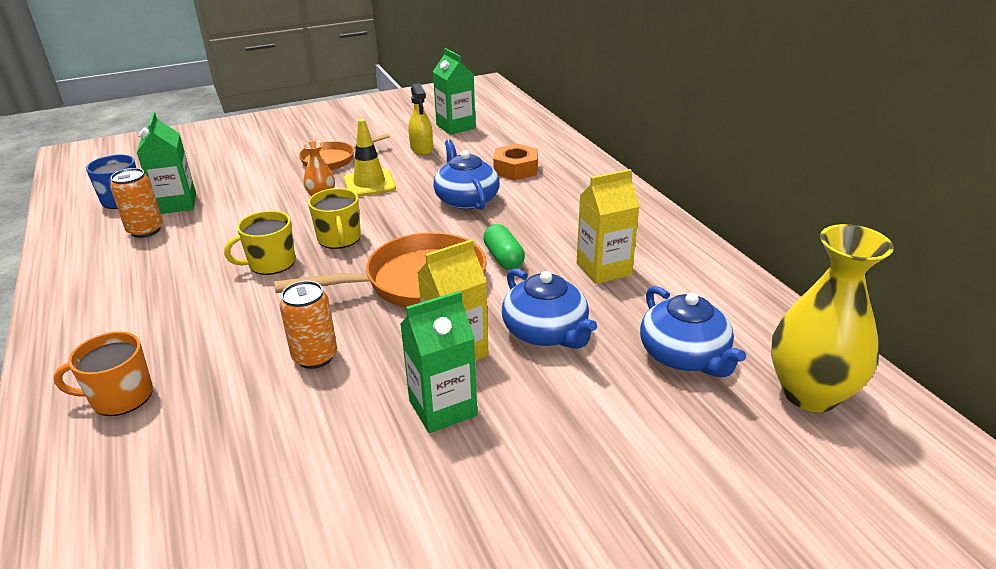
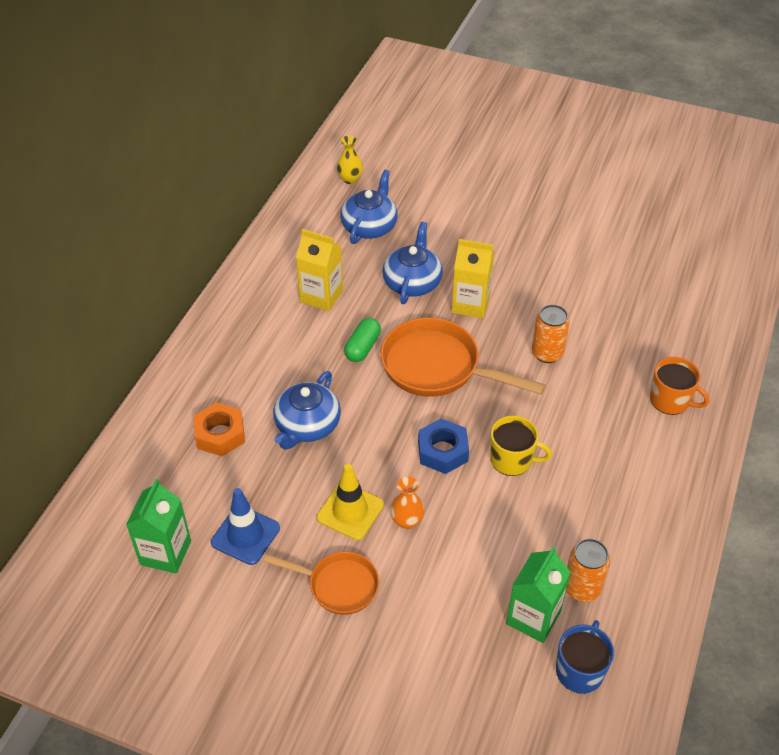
camera: 135 degrees left, 15 degrees up
yellow mug [308,188,361,249] -> blue nut [418,418,469,474]
green carton [400,291,477,433] -> none
yellow spray bottle [408,83,433,155] -> blue traffic cone [211,488,280,565]
yellow vase [771,224,894,412] -> yellow vase [337,136,363,184], size x0.48

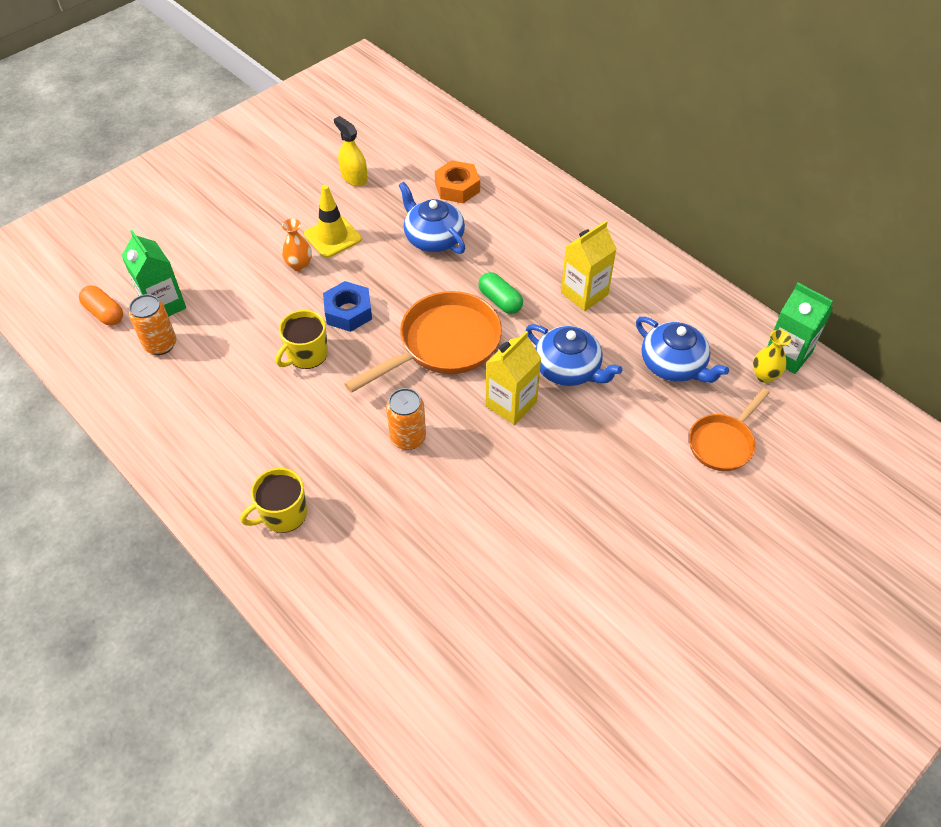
camera: 115 degrees right, 5 degrees up
green carton [126,479,191,573] -> green carton moved to [767,283,833,374]
blue traffic cone [211,488,280,565] -> yellow spray bottle [334,116,368,186]
orange pan [264,552,379,615] -> orange pan moved to [689,388,770,471]
blue mug [556,620,614,694] -> orange capsule [79,285,123,326]
orange mug [650,357,710,415] -> yellow mug [240,468,307,533]

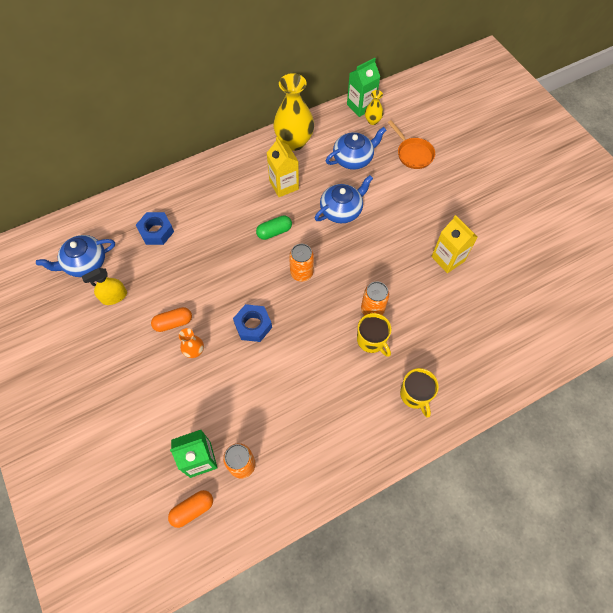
camera: 75 degrees left, 10 degrees up
yellow mug [276,310,328,369] -> yellow mug moved to [357,313,392,357]
yellow traffic cone [304,185,362,258] -> orange capsule [151,307,192,332]
orange pan [344,291,502,393] -> orange can [289,244,314,282]
blue teapot [399,182,465,254] -> blue teapot moved to [36,235,115,277]
orange nut [435,160,480,203] -> blue nut [136,212,174,245]
yellow carton [485,331,542,425] -> yellow carton moved to [431,215,477,273]
none -> yellow vase [273,73,314,151]

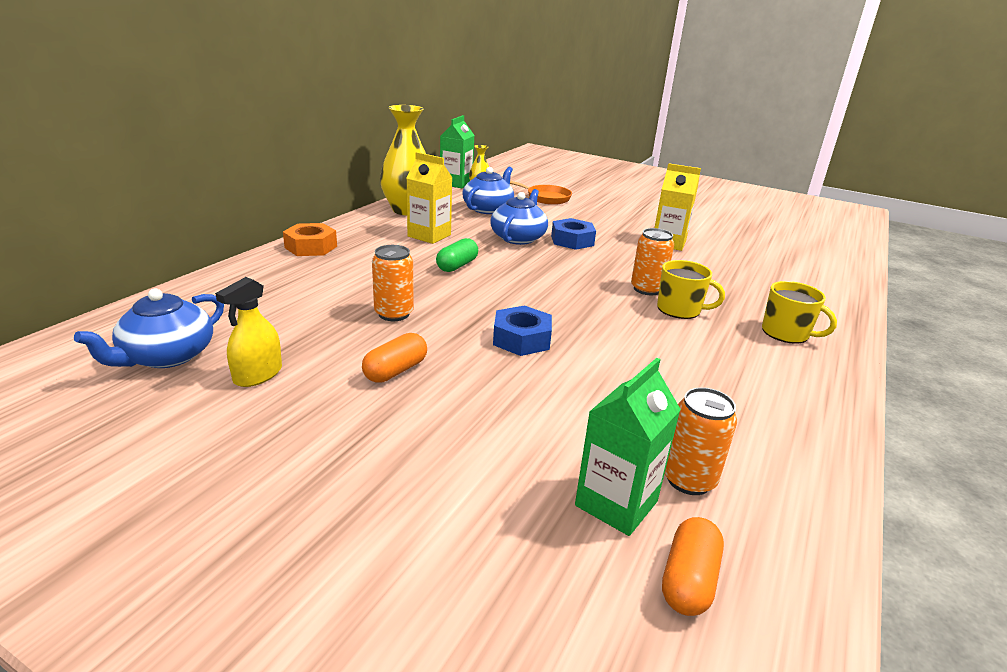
camera: 35 degrees left, 35 degrees down
blue nut [136,212,174,245] -> blue nut moved to [551,218,596,250]
orange vase [179,328,204,358] -> none
orange can [289,244,314,282] -> orange can moved to [372,245,414,321]
none -> orange nut [283,223,337,256]

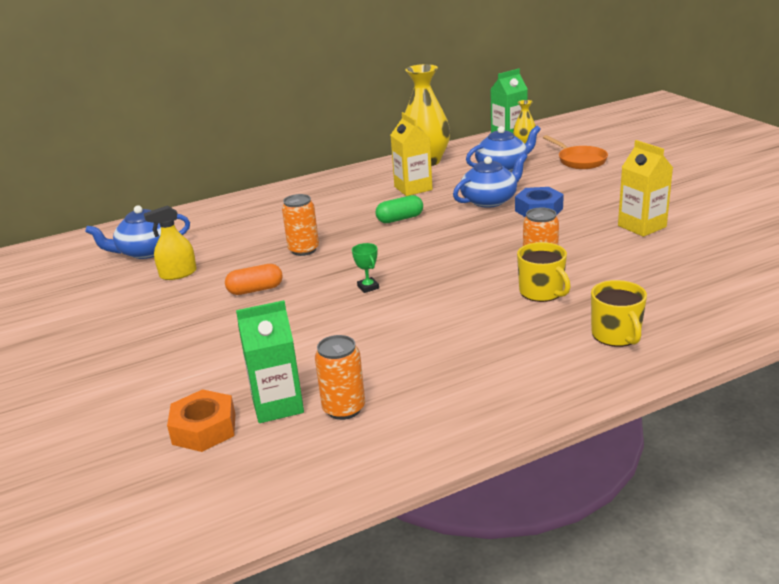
camera: 40 degrees right, 0 degrees up
orange nut [283,223,337,256] -> orange nut moved to [167,389,235,452]
blue nut [493,305,552,356] -> green trophy [352,243,379,293]
orange capsule [662,517,724,616] -> none

